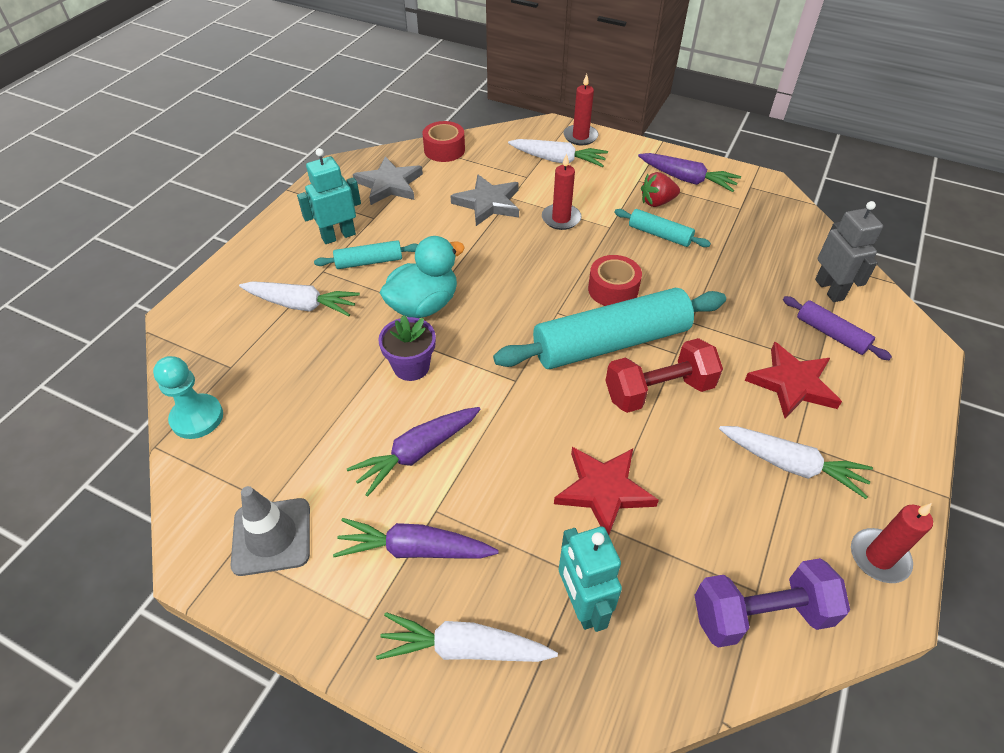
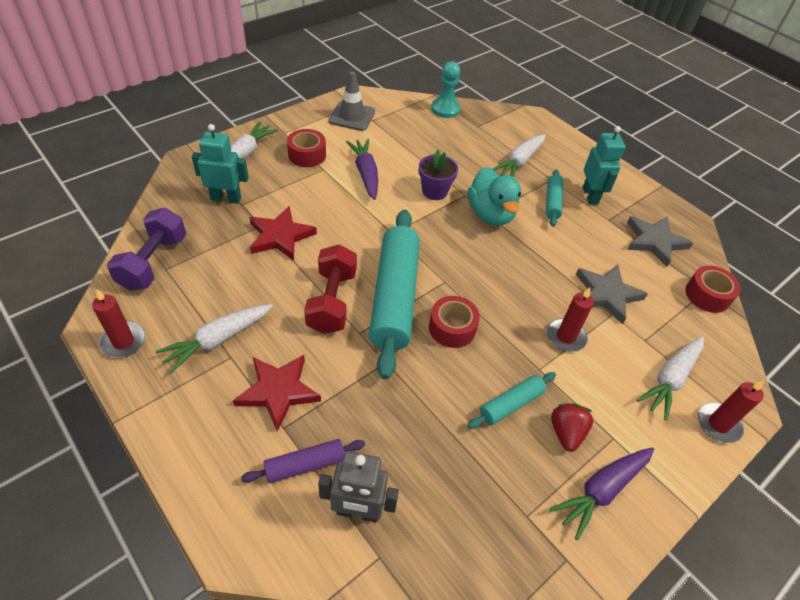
camera: 110 degrees right, 0 degrees up
purple carrot [333,518,499,559] -> red tape [287,129,326,167]

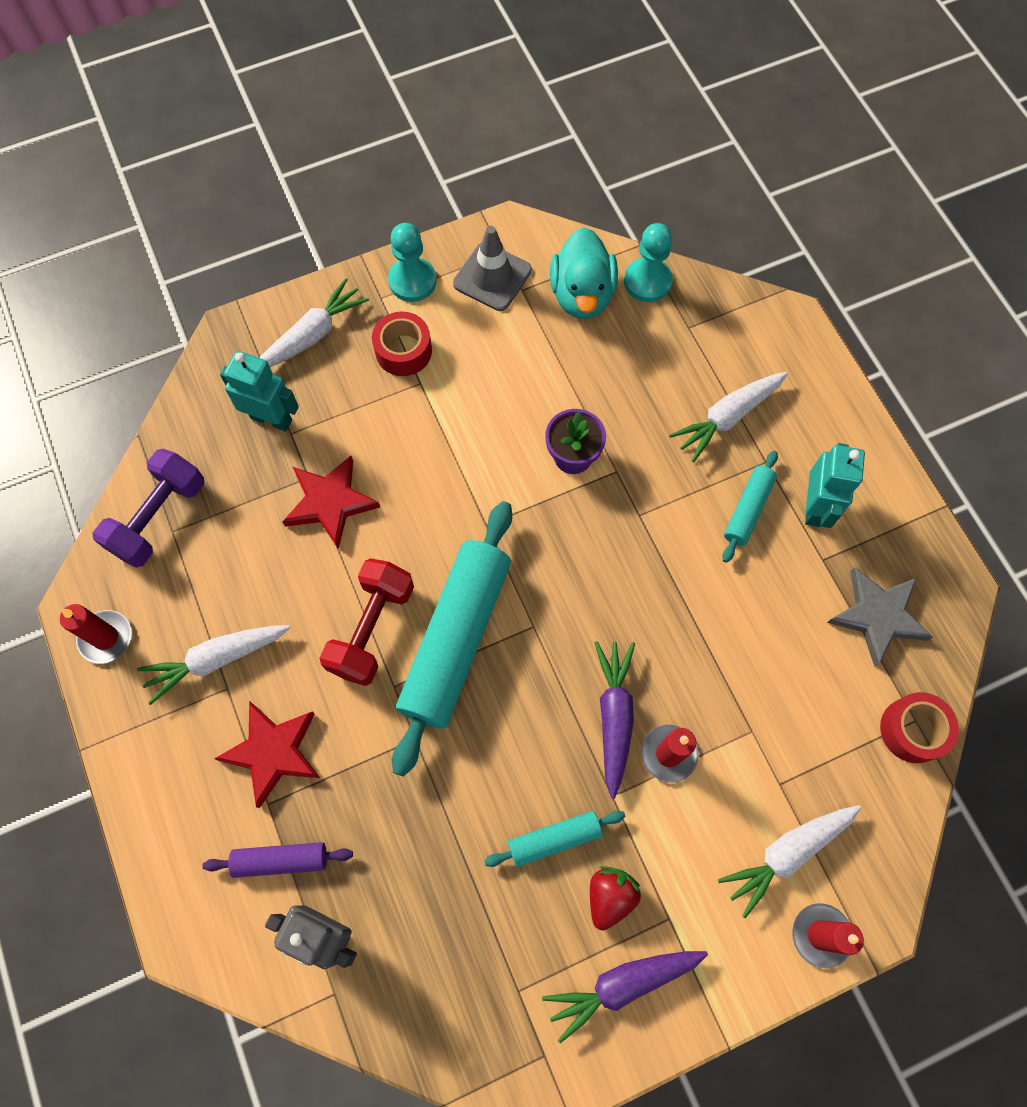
camera: 20 degrees right, 20 degrees up
purple carrot [346,139,378,200] -> purple carrot moved to [594,641,635,799]
red tape [429,296,480,348] -> none
turquoise duck [467,167,521,226] -> turquoise duck moved to [550,227,618,319]
grey star [576,265,648,324] -> none
none -> turquoise pawn [388,223,436,302]

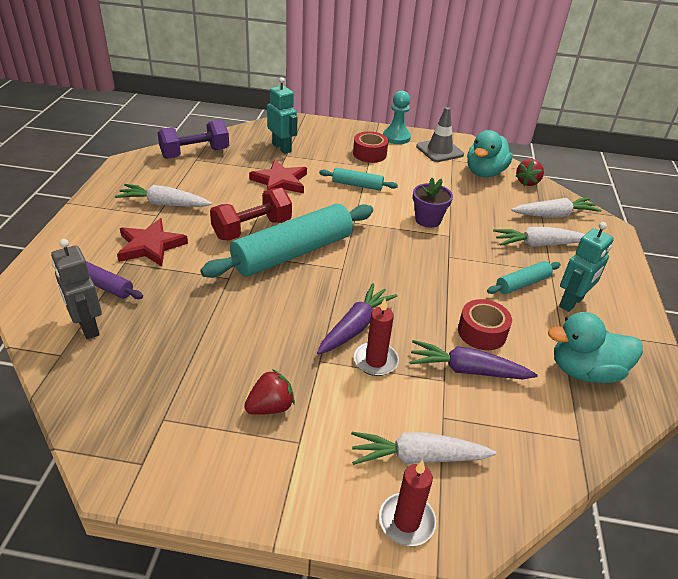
camera: 30 degrees right, 30 degrees down
red candle [60,604,132,664] -> none
white carrot [259,278,369,367] -> white carrot moved to [511,198,601,218]
turquoise rolling pin [484,811,625,867] -> turquoise rolling pin moved to [319,168,398,191]
purple carrot [542,951,708,1043] -> purple carrot moved to [409,340,537,379]
turquoise pawn [624,223,673,302] -> red strawberry [516,159,544,186]
grey star [827,567,933,667] -> turquoise duck [548,312,643,383]
red tape [880,692,959,763] -> red tape moved to [458,299,512,350]

